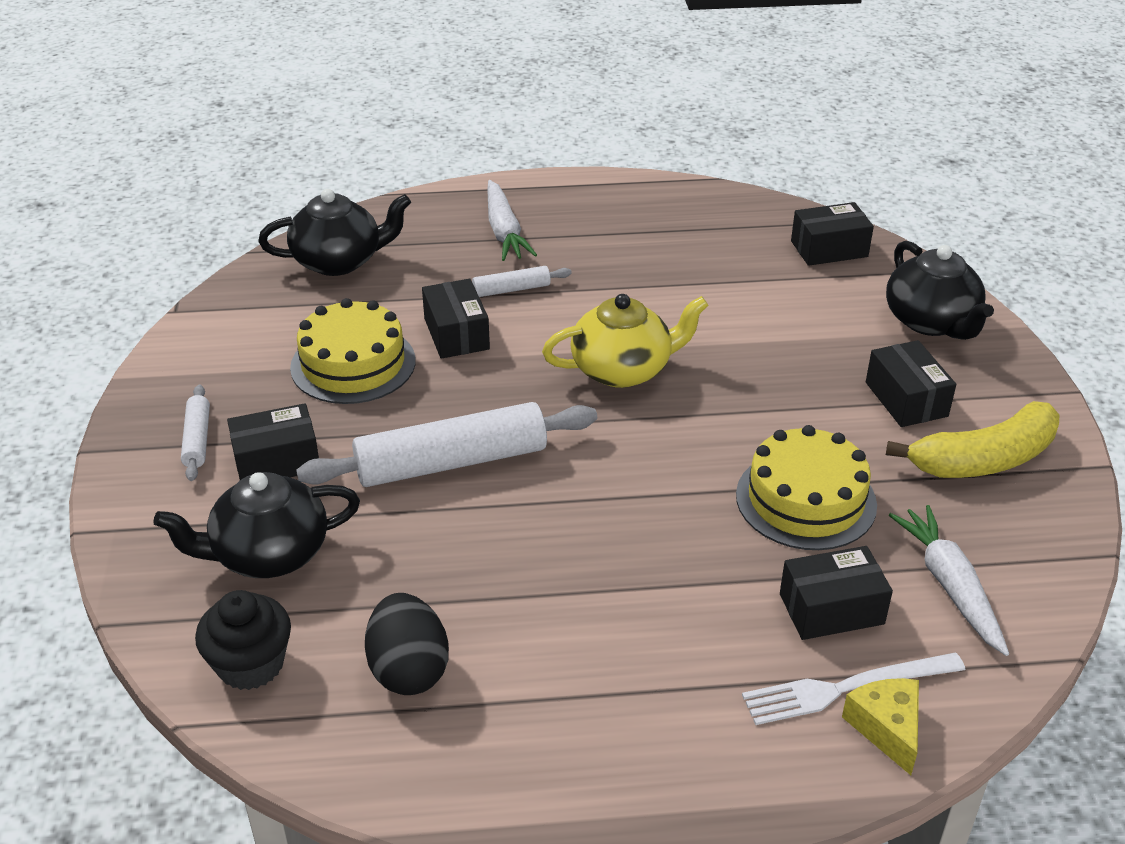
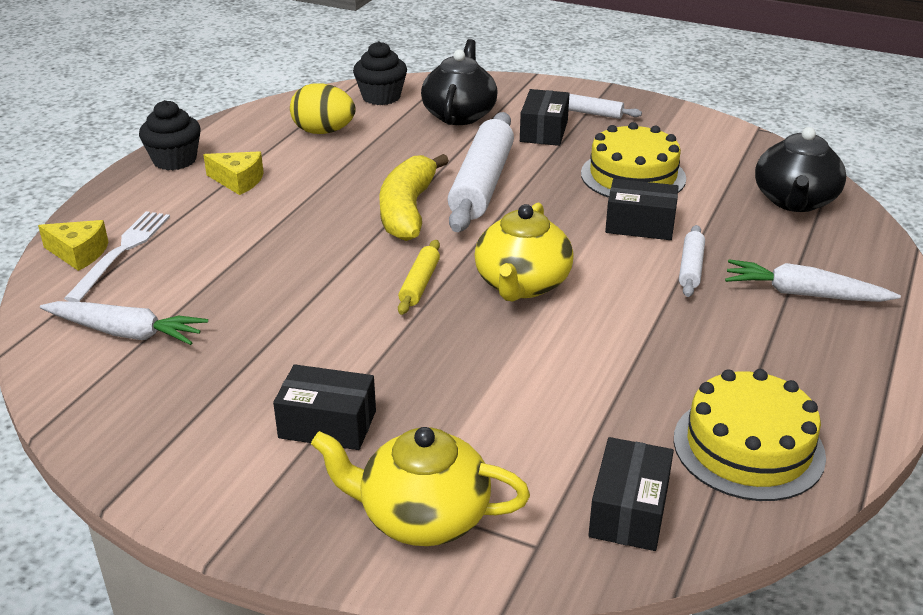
camera: 120 degrees right, 5 degrees down
black egg [365,593,449,695] -> yellow egg [290,83,356,134]
yellow cake [736,425,877,550] -> yellow cake moved to [674,369,826,501]
black box [780,546,893,640] -> none
black teapot [886,241,994,340] -> yellow teapot [311,427,530,546]
yellow banana [886,401,1059,478] -> yellow banana moved to [379,154,449,241]
none -> black cupcake [139,100,201,170]
none -> yellow cheese [204,151,264,195]
none -> yellow rolling pin [398,240,440,315]

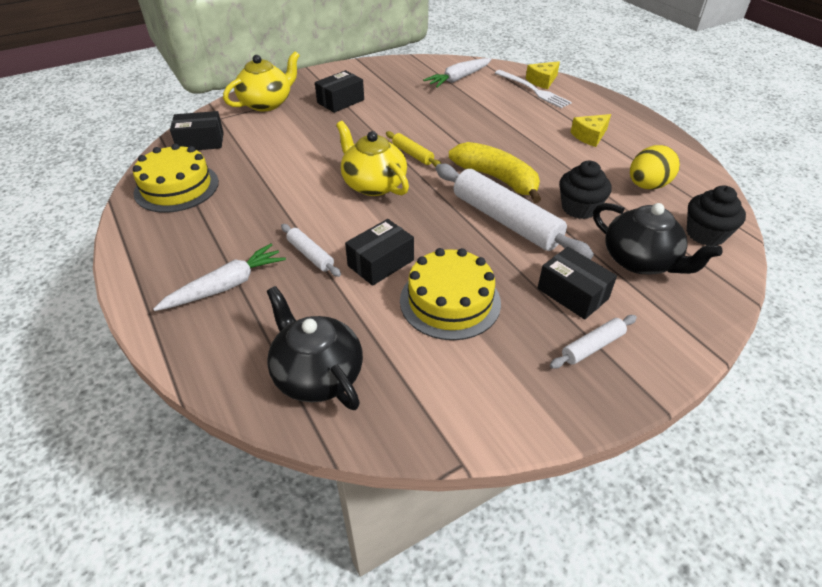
camera: 125 degrees right, 10 degrees up
black cupcake [139,100,201,170] -> black cupcake moved to [559,161,612,219]
black box [588,437,674,551] -> black box turned 60 degrees counterclockwise [170,111,224,150]

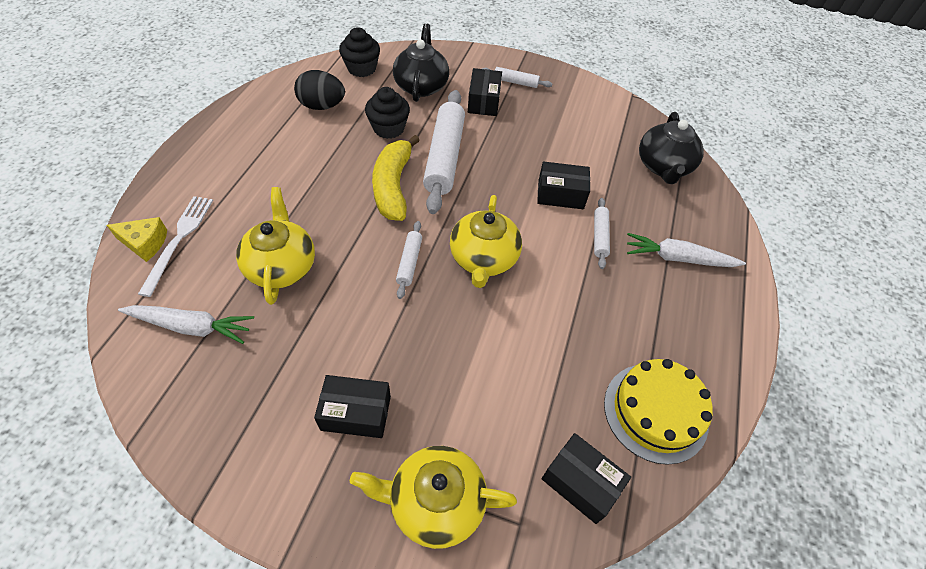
camera: 135 degrees left, 10 degrees up
yellow rolling pin [386,131,441,167] -> white rolling pin [396,221,422,299]
yellow cake [400,248,501,340] -> none
yellow cheese [570,114,611,147] -> none
yellow egg [630,145,680,189] -> black egg [294,70,345,110]
none -> yellow teapot [236,187,315,305]

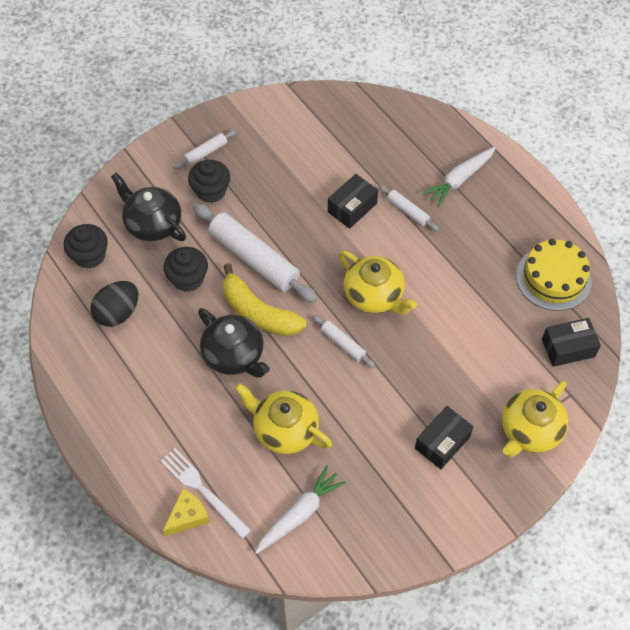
camera: 50 degrees left, 5 degrees up
black box [468,68,502,116] -> black cupcake [188,160,230,203]
black teapot [639,112,704,184] -> black teapot moved to [198,308,270,378]

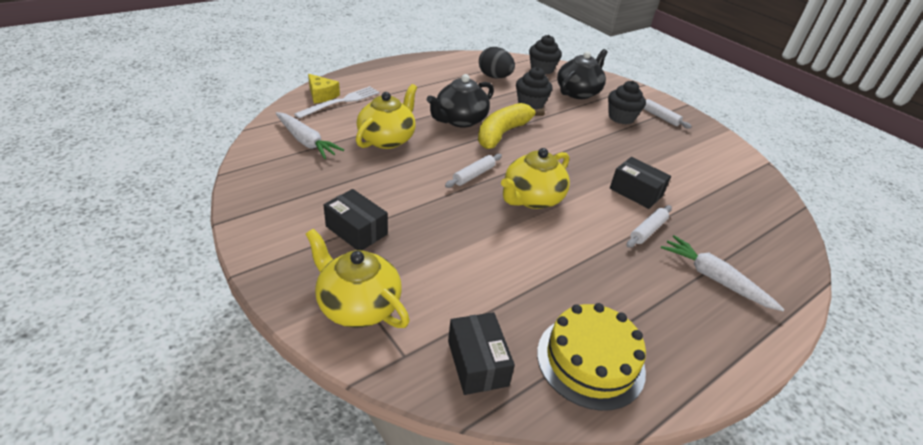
camera: 85 degrees right, 20 degrees down
white rolling pin [193,203,318,303] -> none

